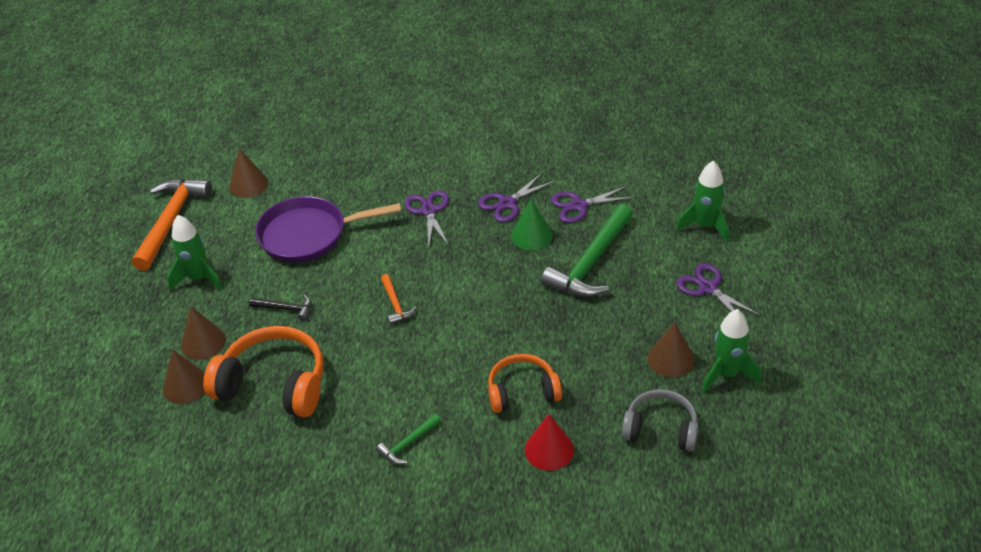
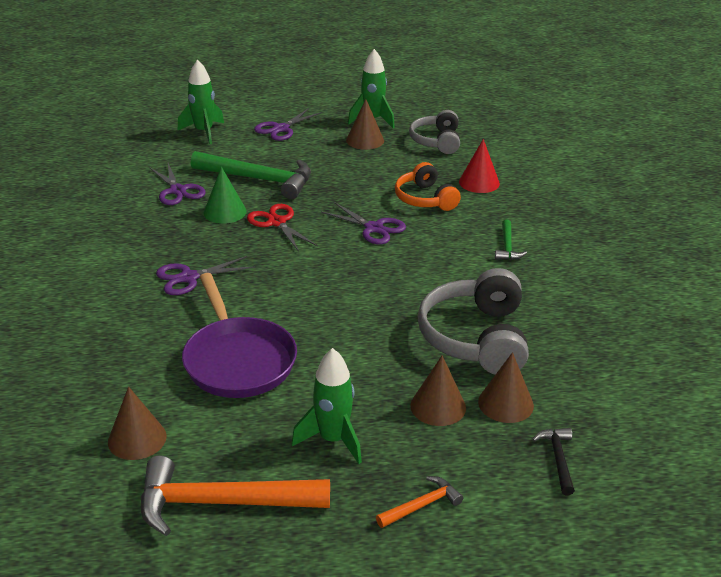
camera: 105 degrees left, 10 degrees down
orange headphones [203,326,324,417] -> grey headphones [417,268,529,375]
black hammer [249,295,311,321] -> black hammer moved to [532,428,575,495]
green hammer [376,414,441,464] -> green hammer turned 60 degrees clockwise [495,220,527,260]
orange hammer [381,274,417,325] -> orange hammer moved to [376,476,463,528]
purple scissors [478,173,555,222] -> purple scissors moved to [321,202,406,244]
none -> red scissors [247,204,318,252]

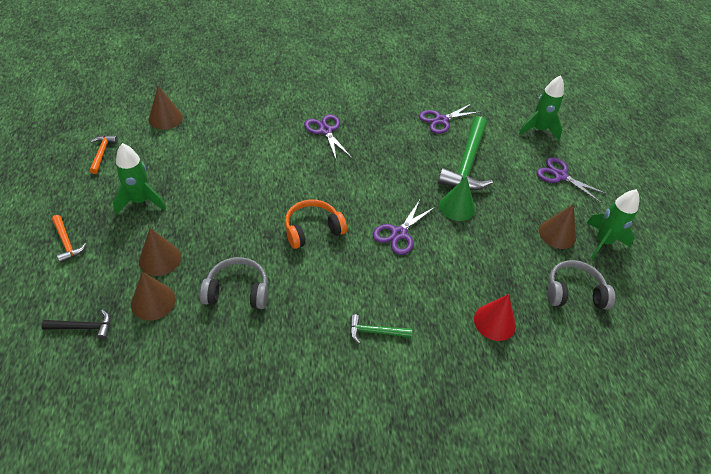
camera: 85 degrees right, 15 degrees up
orange hammer [141,455,330,536] -> orange hammer [89,135,118,174], size x0.47
purple pan [182,273,297,398] -> none
green cone [203,167,247,224] -> green cone moved to [439,176,475,221]
red scissors [247,204,318,252] -> none
orange headphones [395,162,461,211] -> orange headphones moved to [285,199,347,249]
grey headphones [417,268,529,375] -> grey headphones [200,257,268,309], size x0.63

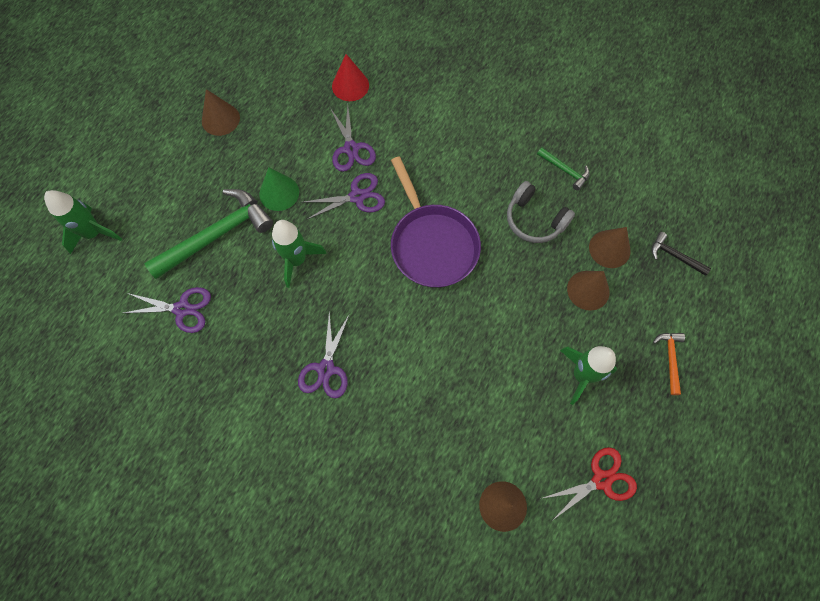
camera: 140 degrees left, 20 degrees up
orange hammer [89,135,118,174] -> red scissors [540,447,637,520]
orange headphones [285,199,347,249] -> purple pan [391,156,481,288]
green hammer [350,314,412,344] -> green hammer moved to [537,147,590,191]
purple scissors [537,157,607,203] -> purple scissors moved to [330,105,376,172]
grey headphones [547,260,615,309] -> none
green rocket [587,189,640,259] -> green rocket moved to [272,220,327,288]

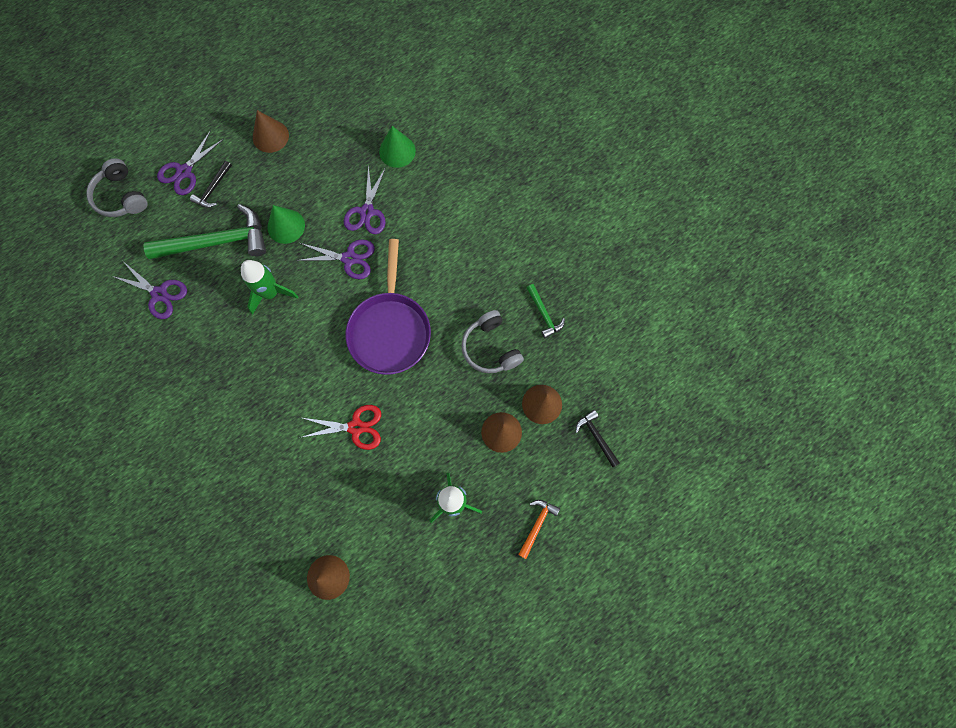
camera: 25 degrees right, 5 degrees up
green rocket [44,190,122,254] -> grey headphones [86,158,148,217]
purple scissors [298,310,349,398] -> purple scissors moved to [157,130,224,195]
red cone [332,54,369,101] -> green cone [379,126,416,168]
red scissors [540,447,637,520] -> red scissors moved to [299,405,381,450]
none -> black hammer [190,161,232,208]

